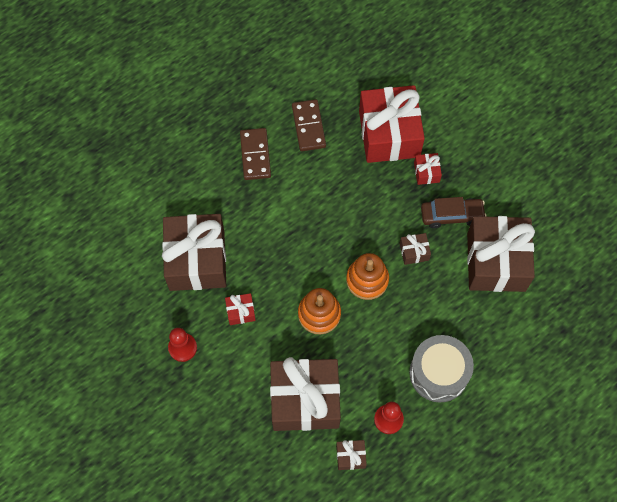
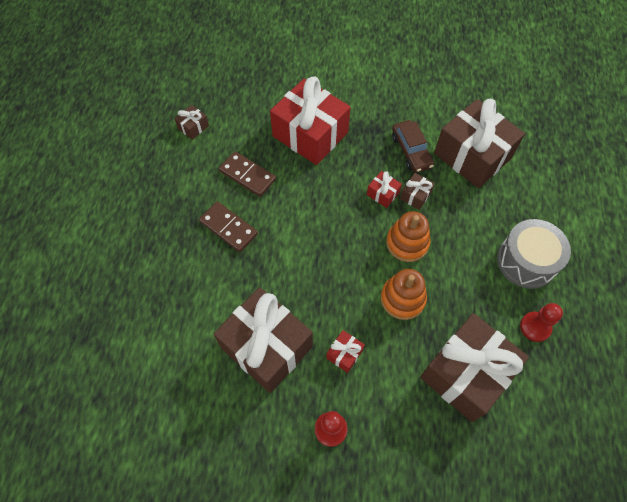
camera: 45 degrees left, 5 degrees down
brown gift [336,440,367,470] -> brown gift moved to [174,105,209,140]
red gift [414,153,442,185] -> red gift moved to [367,171,402,208]
brown car [421,197,486,228] -> brown car turned 120 degrees clockwise [392,120,434,173]

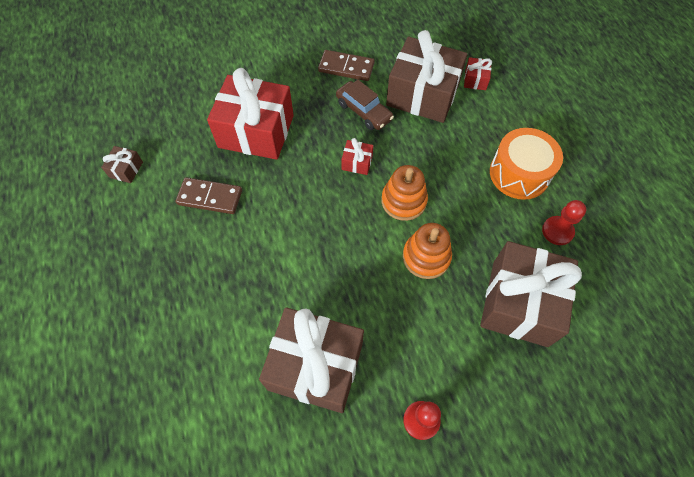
camera: 25 degrees left, 0 degrees up
brown domino [199,201,258,252] -> brown domino moved to [318,50,375,81]
red gift [326,330,365,373] -> red gift moved to [464,57,492,90]
brown gift [400,173,435,210] -> none
grey drum [497,219,571,289] -> orange drum [490,128,563,200]

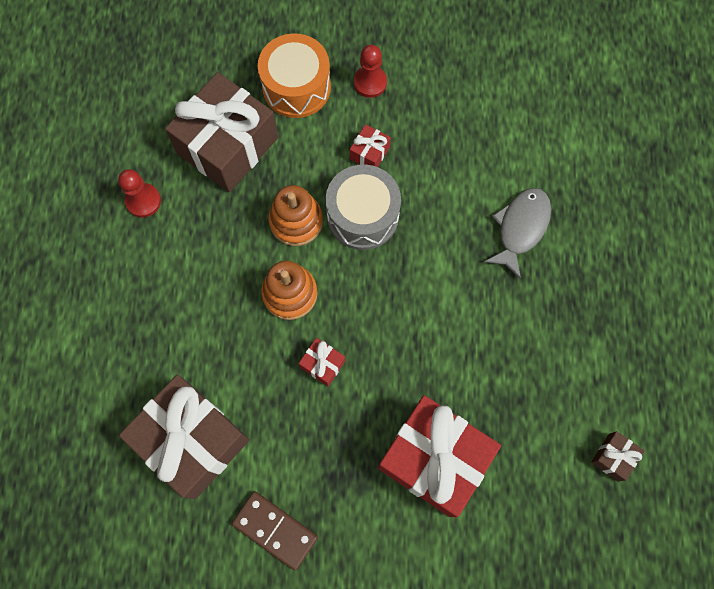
camera: 160 degrees left, 10 degrees up
brown domino [176,177,242,214] -> none
brown gift [259,307,364,413] -> none
brown car [336,80,394,130] -> none
red gift [464,57,492,90] -> red gift moved to [350,124,391,167]
orange drum [490,128,563,200] -> orange drum moved to [258,33,331,118]
none -> grey drum [326,164,401,250]
none -> grey fish [484,188,551,279]

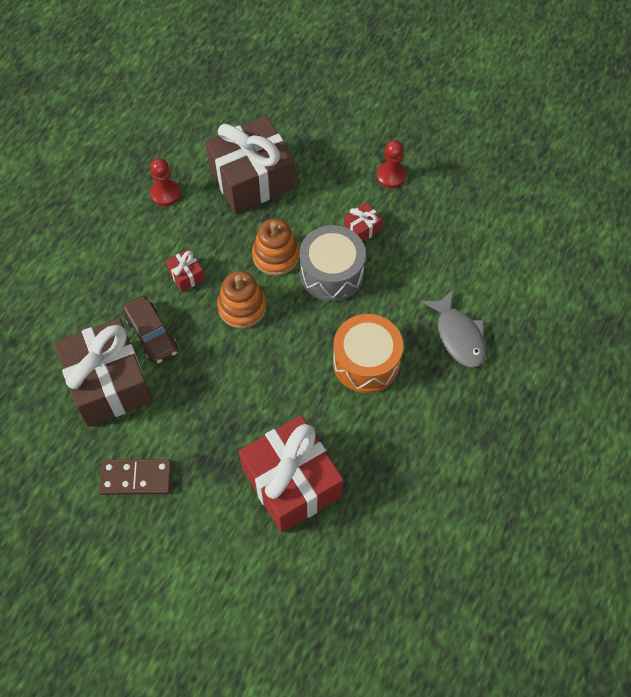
camera: 25 degrees right, 10 degrees down
brown domino [232,492,318,571] -> brown domino turned 60 degrees counterclockwise [99,459,172,495]
orange drum [258,33,331,118] -> orange drum moved to [333,314,403,393]
red gift [299,338,345,386] -> red gift moved to [166,249,205,292]
grey fish [484,188,551,279] -> grey fish turned 105 degrees clockwise [421,289,486,368]
brown gift [591,431,645,482] -> none
none -> brown car [123,296,178,364]

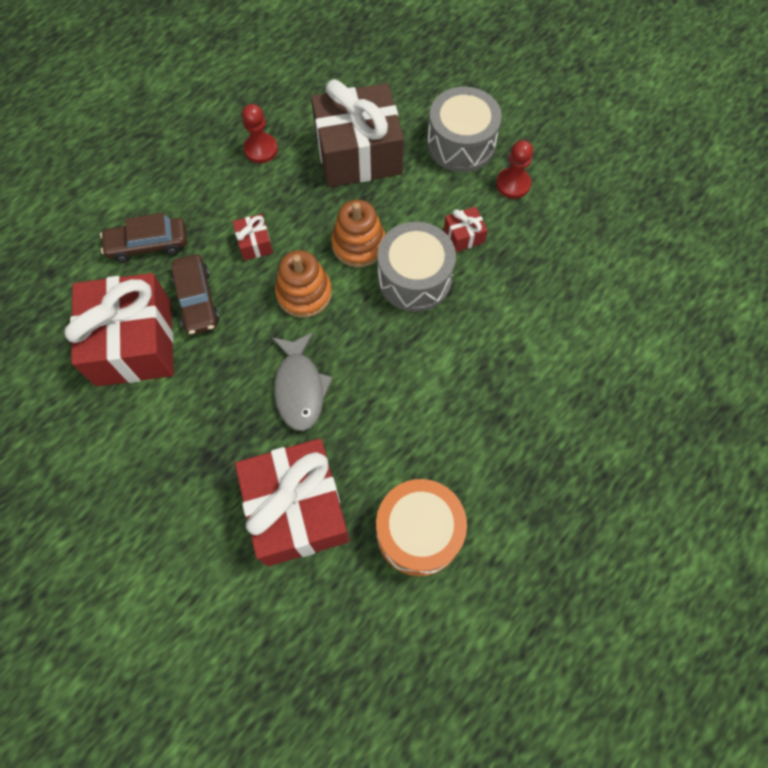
camera: 15 degrees right, 5 degrees up
brown gift [54,318,153,427] -> red gift [64,273,174,386]
brown domino [99,459,172,495] -> none
orange drum [333,314,403,393] -> orange drum moved to [376,479,467,576]
grey fish [421,289,486,368] -> grey fish moved to [272,332,333,431]
none -> brown car [100,213,187,262]
none -> grey drum [427,87,502,172]

